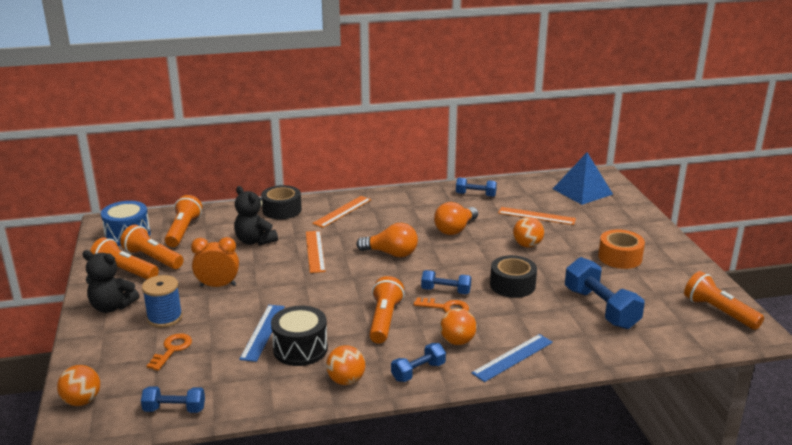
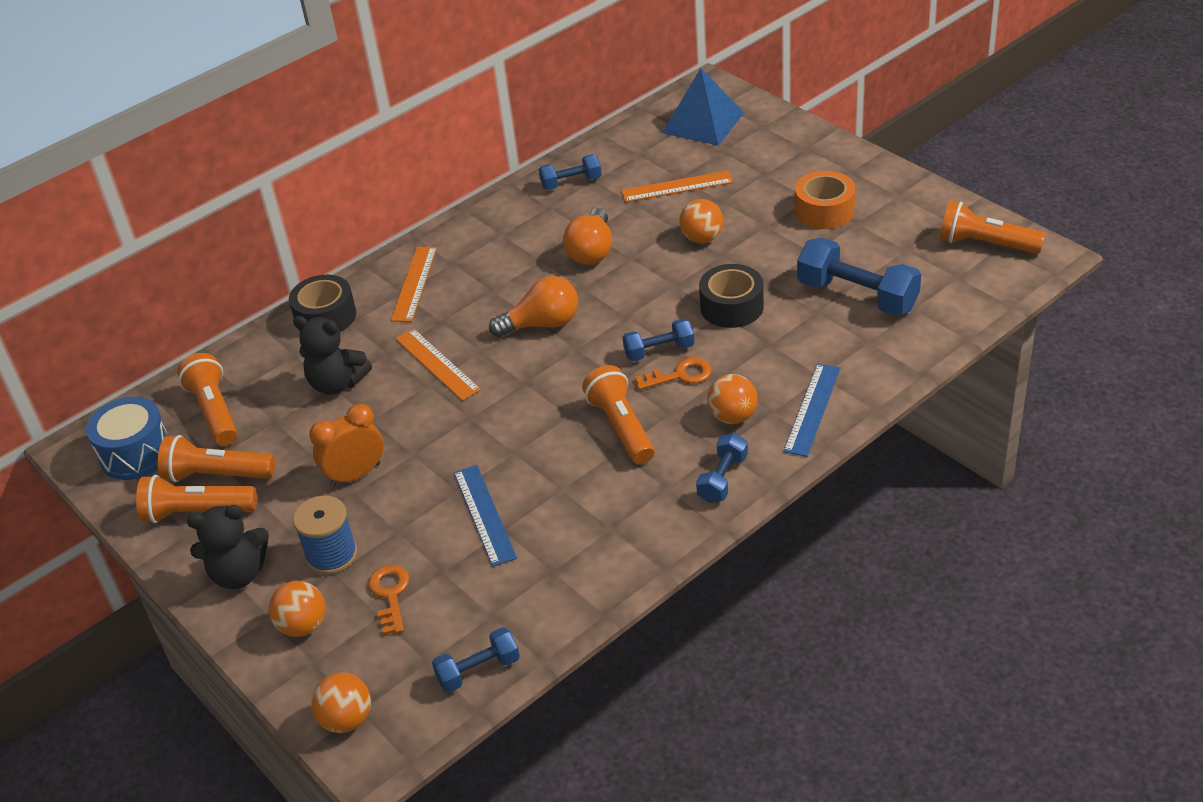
camera: 25 degrees left, 15 degrees up
black drum [271,306,328,366] -> none
orange ball [326,345,365,385] -> orange ball moved to [269,581,326,637]

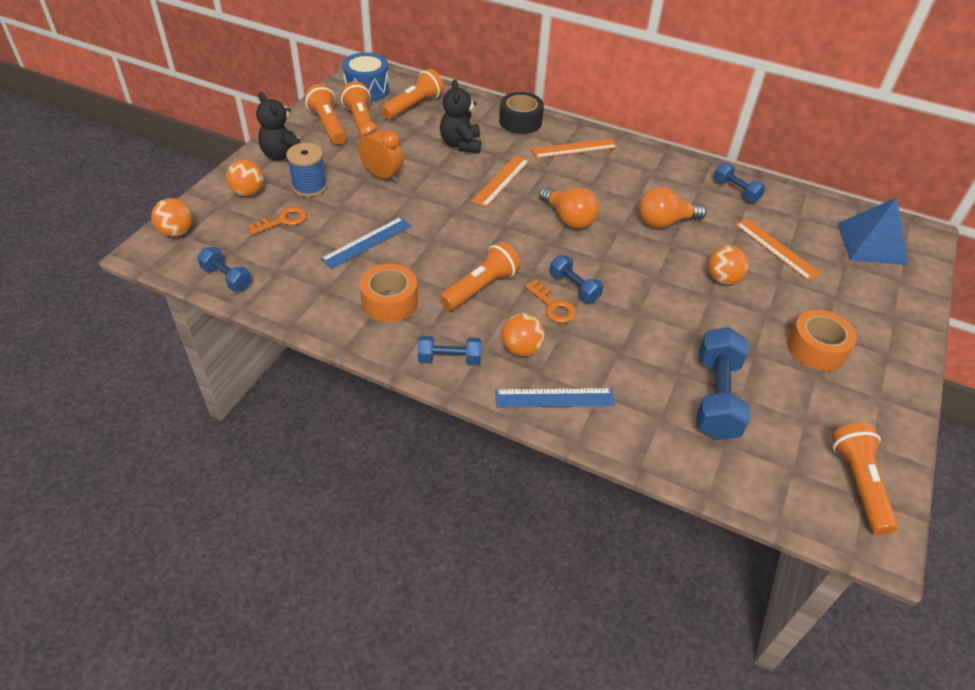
camera: 60 degrees right, 5 degrees up
black tape [699,264,764,328] -> none
none -> orange tape [360,264,418,322]

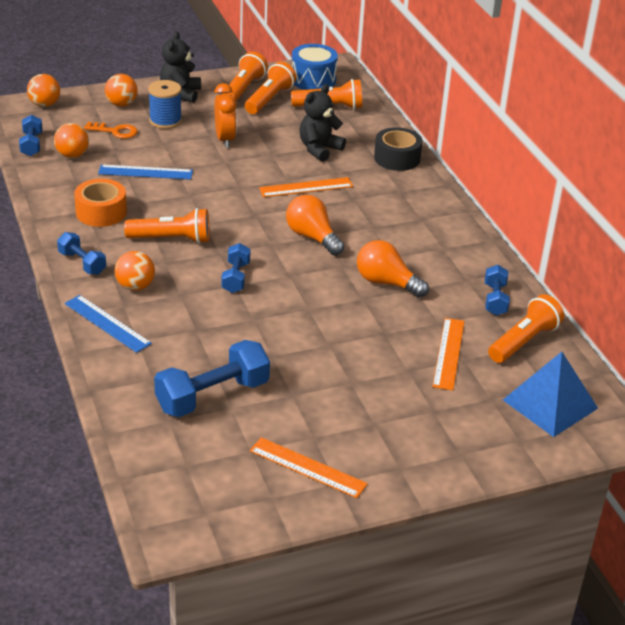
camera: 45 degrees right, 10 degrees down
orange key [525,280,577,323] -> none
orange ruler [532,138,618,158] -> orange ruler moved to [250,437,368,498]
orange light bulb [539,186,599,229] -> orange light bulb turned 135 degrees clockwise [286,195,344,256]
orange ball [708,245,749,285] -> orange ball moved to [54,123,89,158]
orange tape [787,310,857,371] -> none
orange flashlight [831,423,898,535] -> orange flashlight moved to [488,294,564,363]

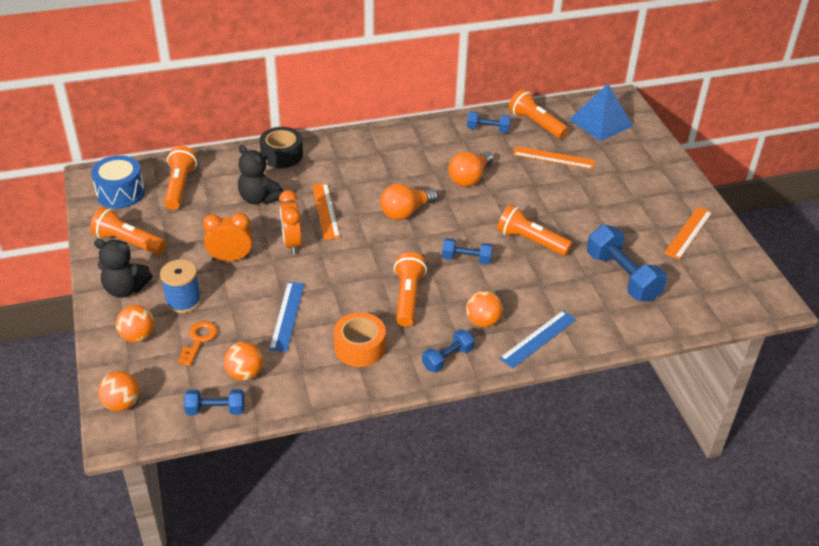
camera: 85 degrees left, 5 degrees up
orange flashlight [245,61,297,114] -> orange flashlight moved to [497,205,572,256]
none -> orange clock [279,190,302,254]

